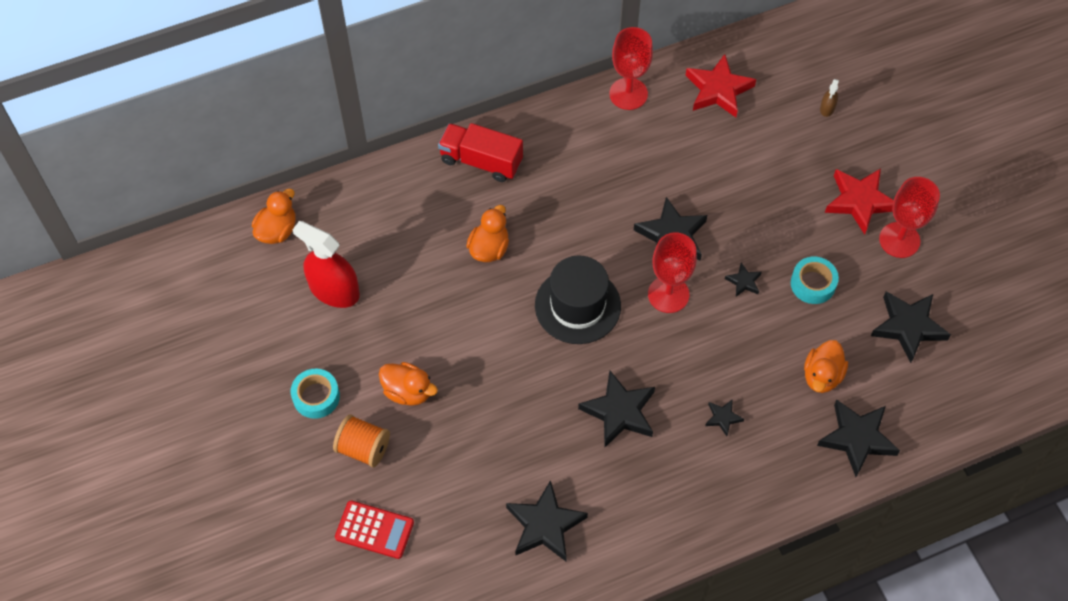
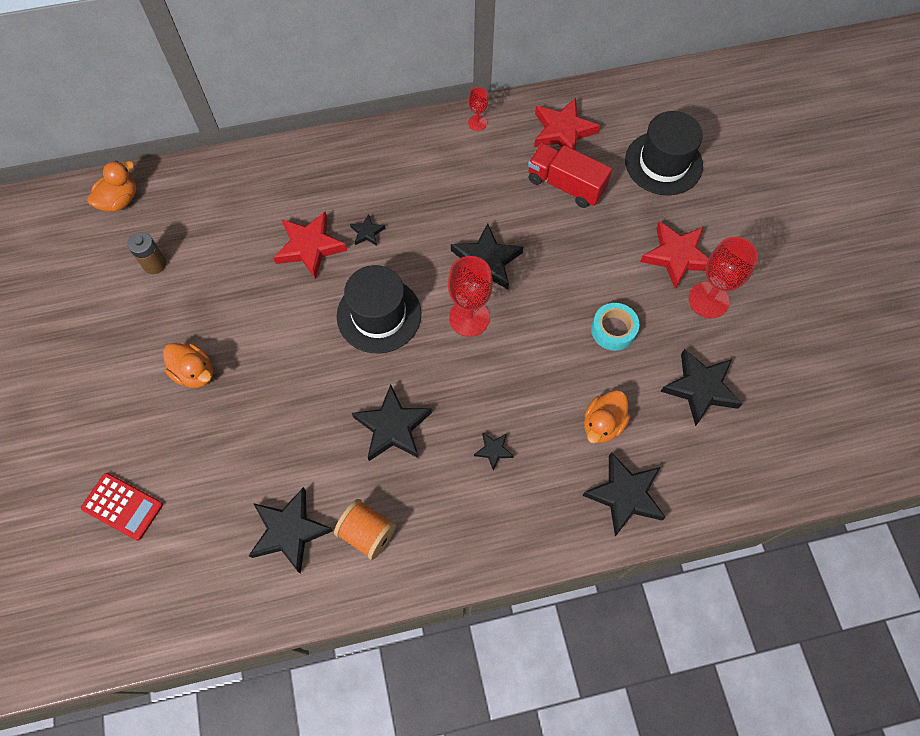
camera: 10 degrees right, 5 degrees up
turquoise tape [291,369,340,419] -> none
red spray bottle [293,221,360,308] -> brown battery [127,232,167,274]
orange spool [333,414,390,468] -> orange spool moved to [334,499,396,560]
red truck [438,123,523,182] -> red truck moved to [528,143,612,208]
orange duck [466,205,509,262] -> red star [273,211,347,279]
red goblet [609,27,653,110] -> red goblet [468,87,488,131], size x0.52
black star [725,263,762,297] -> black star moved to [350,214,385,246]
brown spray bottle [820,79,839,117] -> black hat [625,111,703,195]

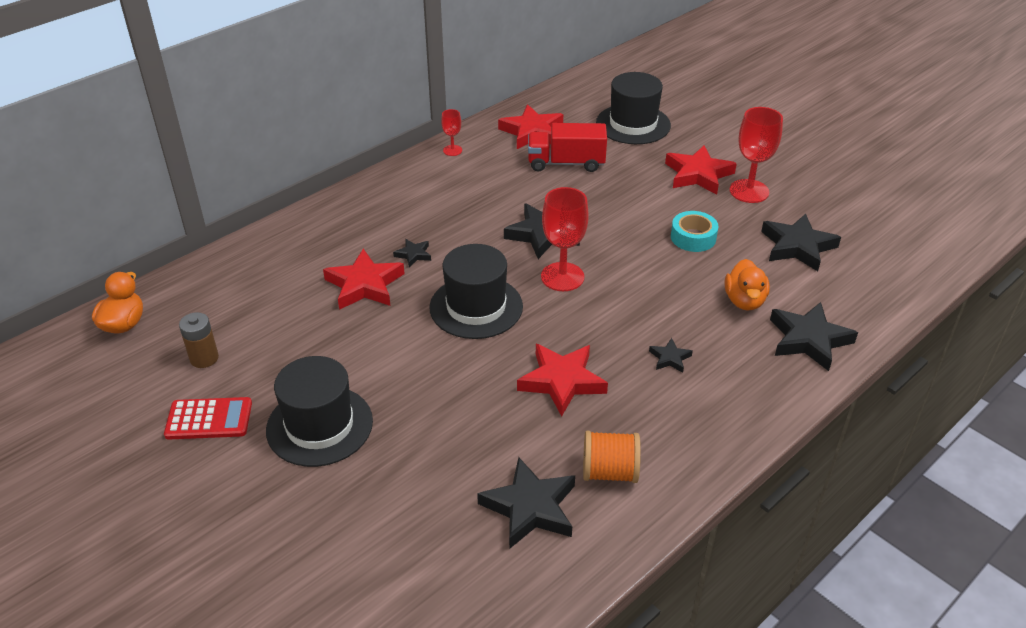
camera: 30 degrees left, 25 degrees down
red calculator [81,473,163,541] -> red calculator moved to [164,397,252,440]
orange duck [163,343,213,388] -> black hat [266,356,373,467]
black star [352,384,432,461] -> red star [517,344,608,416]

